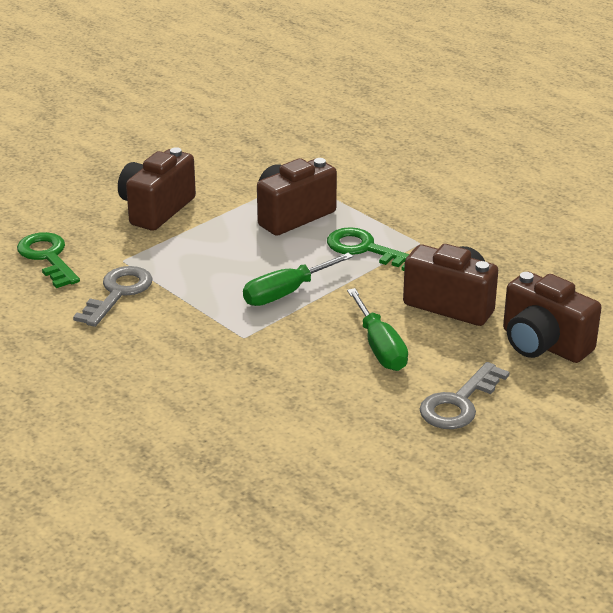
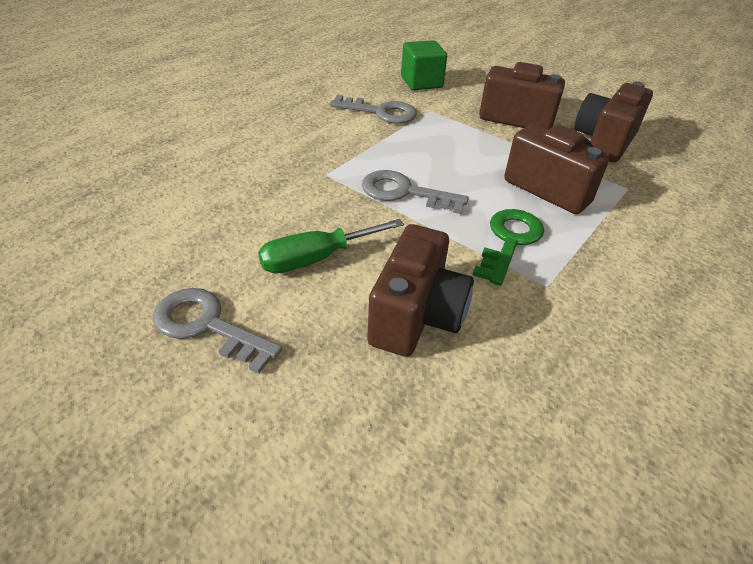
camera: 80 degrees right, 10 degrees up
green key [17,232,80,288] -> green cube [401,40,447,90]
green screwdriver [243,253,353,306] -> grey key [362,170,469,214]
brown camera [503,271,601,363] -> brown camera moved to [574,81,653,162]

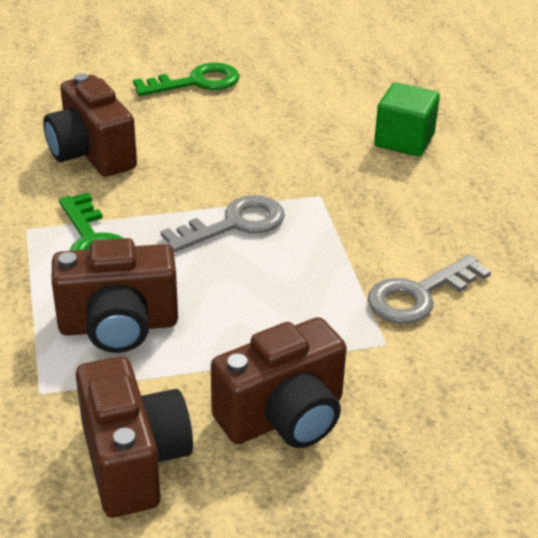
camera: 130 degrees right, 5 degrees down
grey key [153,288,282,374] -> green key [133,63,240,96]
green screwdriver [258,219,404,274] -> none
green cube [401,40,447,90] -> green cube moved to [374,82,440,157]

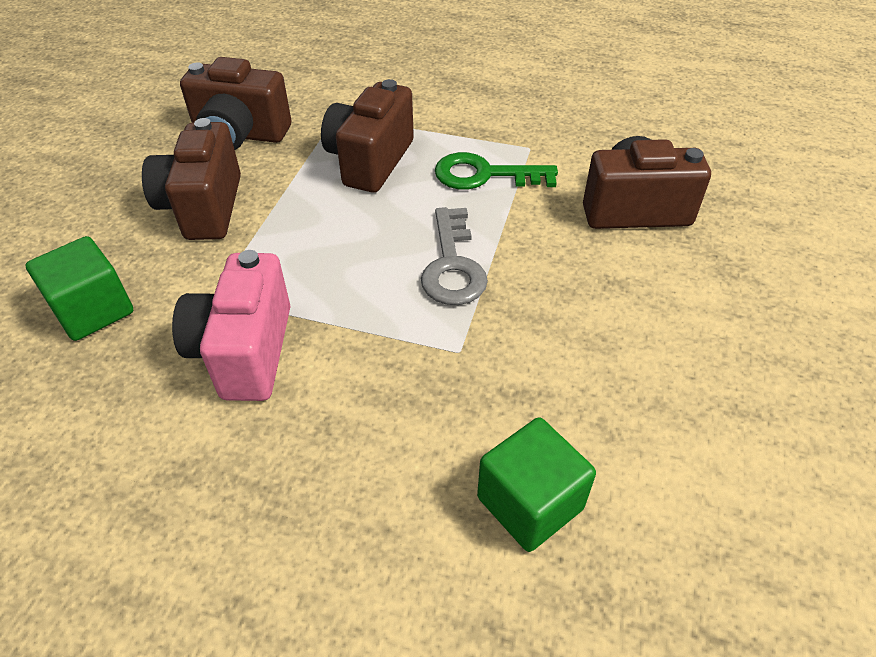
camera: 120 degrees right, 10 degrees up
green key [133,63,240,96] -> none
grey key [368,255,491,324] -> pink camera [172,250,290,401]
none -> green cube [26,236,133,341]

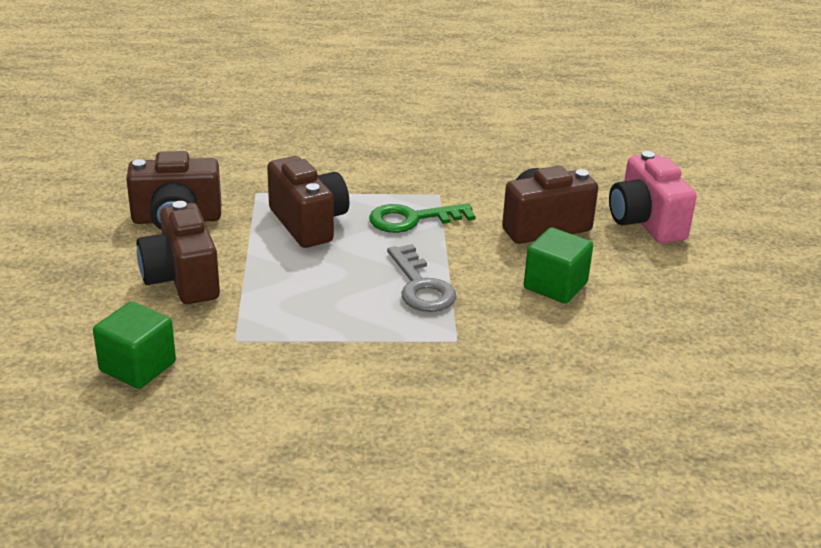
camera: 20 degrees left, 15 degrees down
pink camera [172,250,290,401] -> pink camera moved to [609,151,697,243]
brown camera [321,79,414,193] -> brown camera turned 150 degrees clockwise [267,156,350,248]
green cube [477,417,596,552] -> green cube moved to [524,227,593,303]

